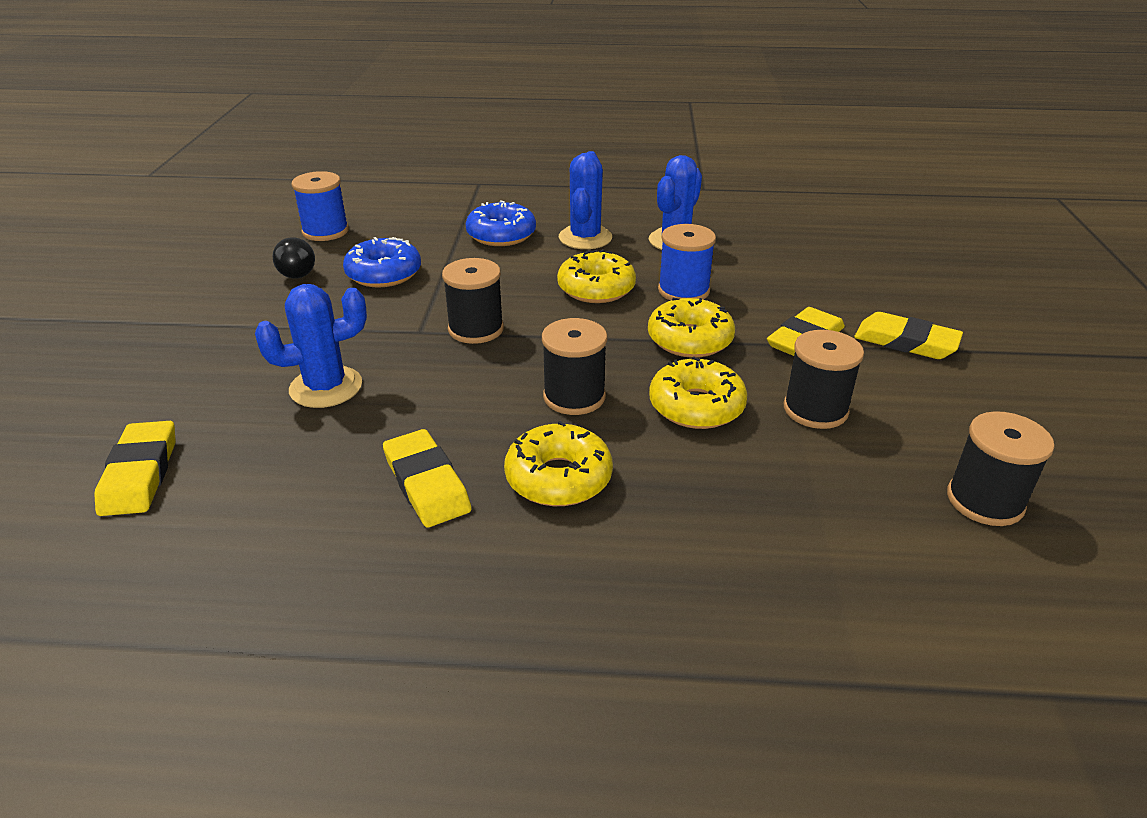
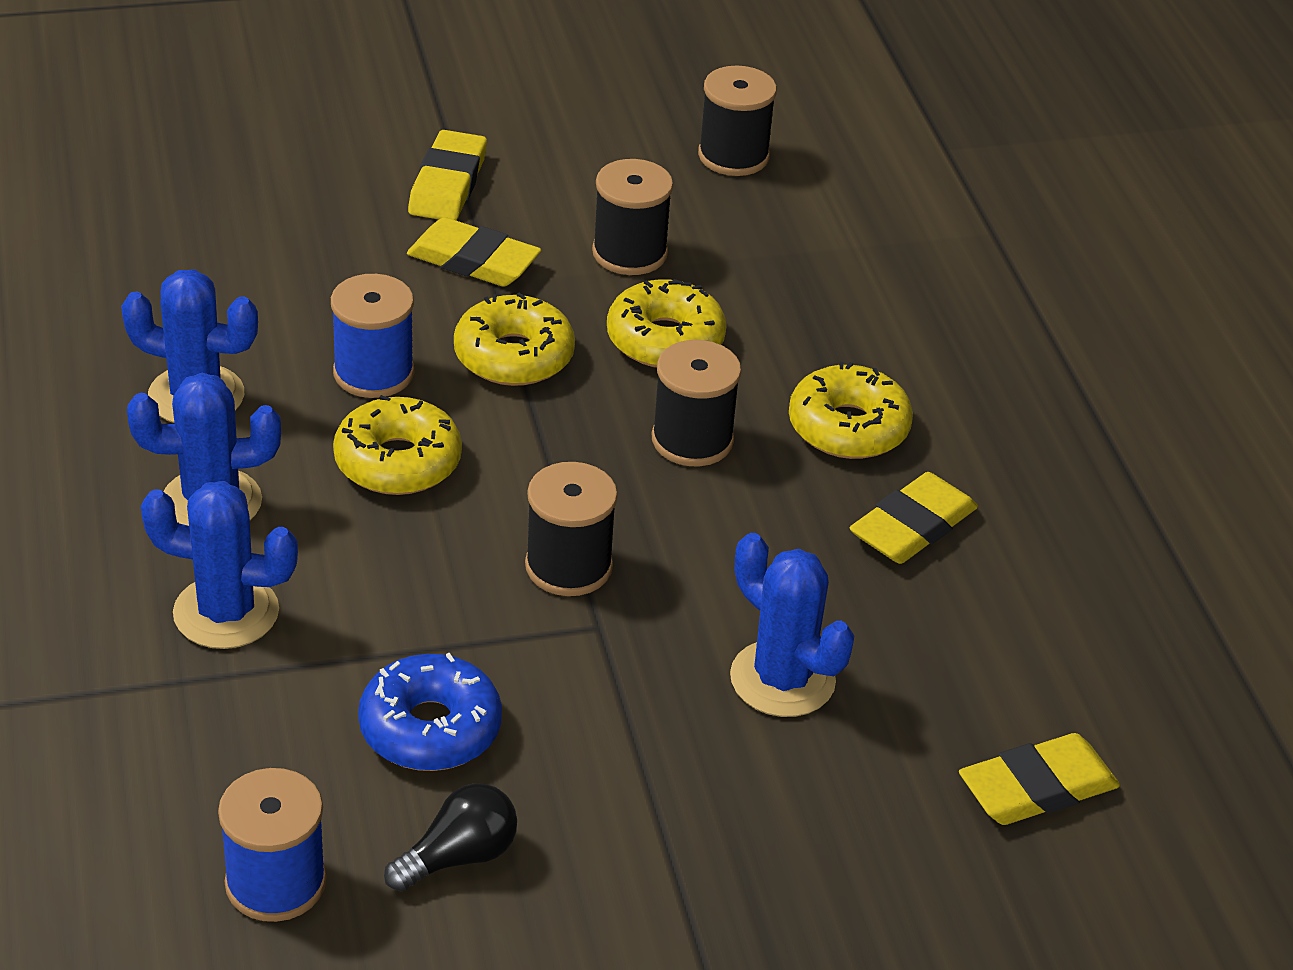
camera: 110 degrees left, 5 degrees up
blue donut [466,200,536,246] -> blue cactus [141,481,298,649]

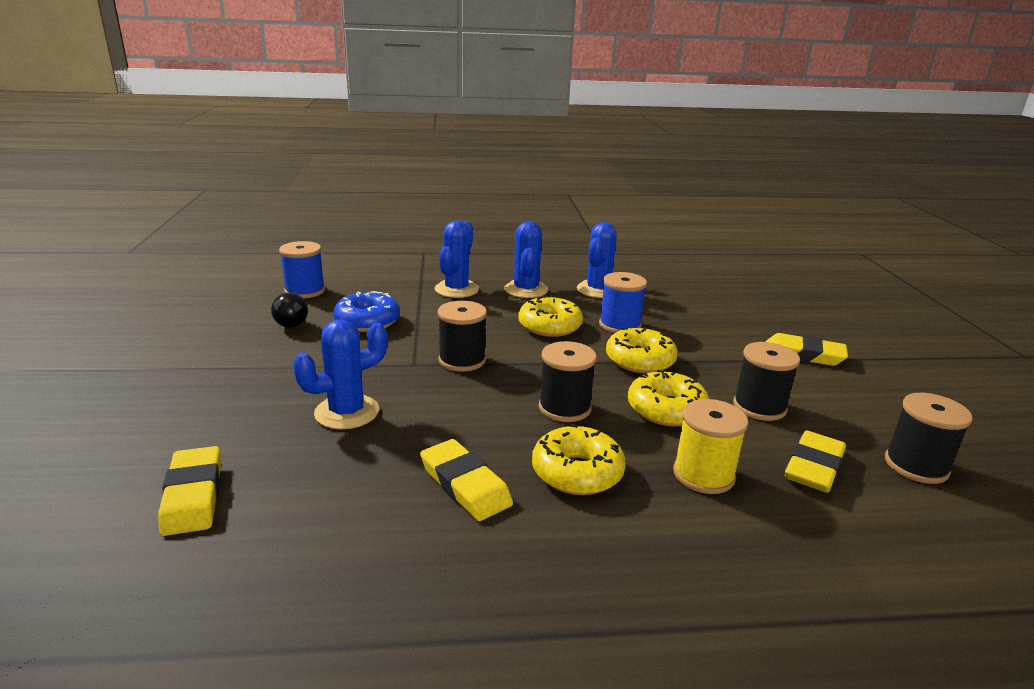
camera: 100 degrees right, 15 degrees down
yellow eraser [407,217,541,287] -> yellow eraser moved to [785,430,846,493]
none -> yellow spool [673,399,748,494]

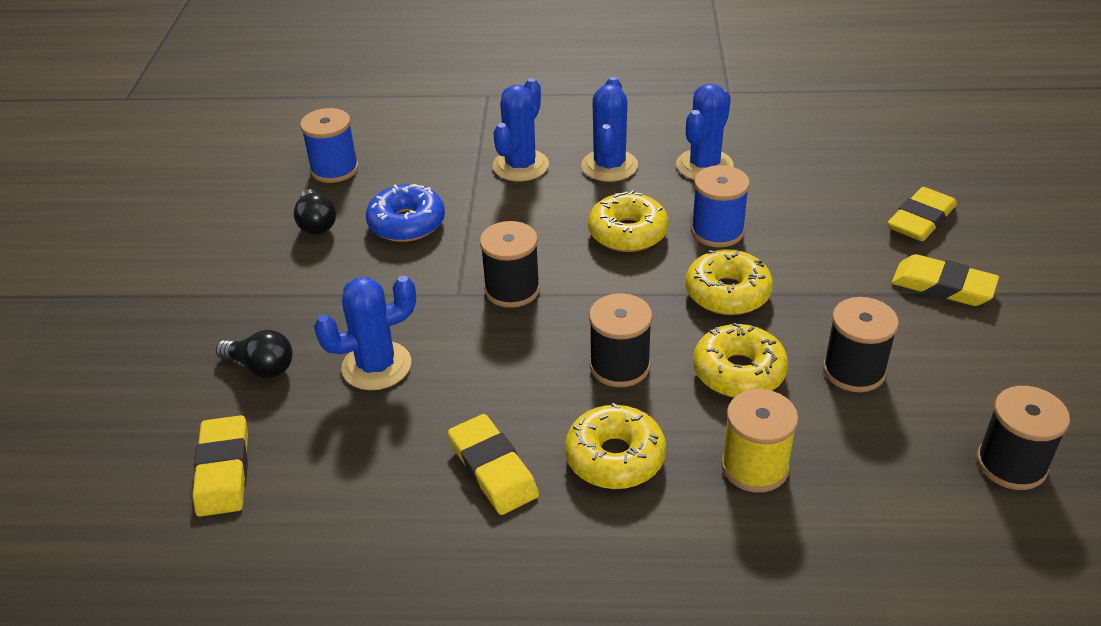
camera: 10 degrees right, 15 degrees up
yellow eraser [785,430,846,493] -> yellow eraser moved to [887,187,957,241]
none -> black light bulb [216,330,293,378]

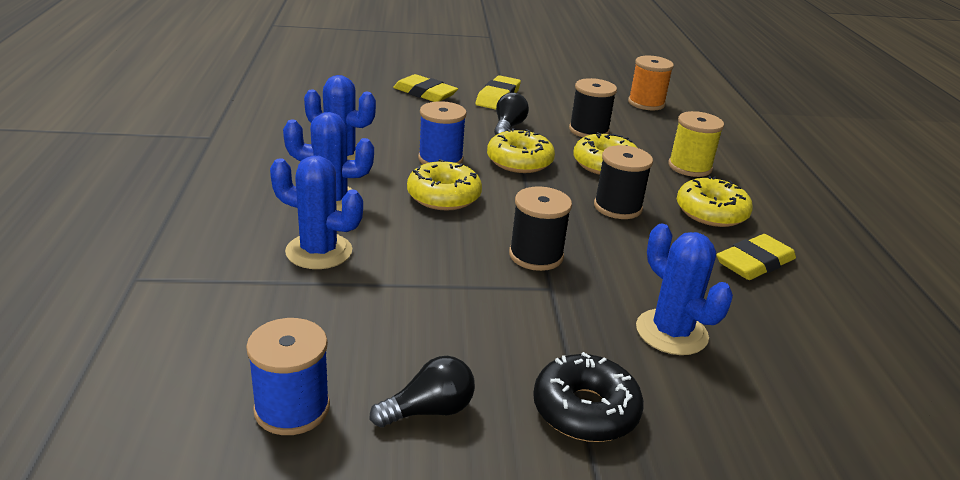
camera: 100 degrees left, 10 degrees down
yellow eraser [193,415,248,517] -> none
black light bulb [216,330,293,378] -> black light bulb moved to [494,92,529,135]
blue donut [366,184,445,242] -> none
black spool [977,386,1070,490] -> orange spool [628,55,674,110]
none -> black donut [533,352,644,442]

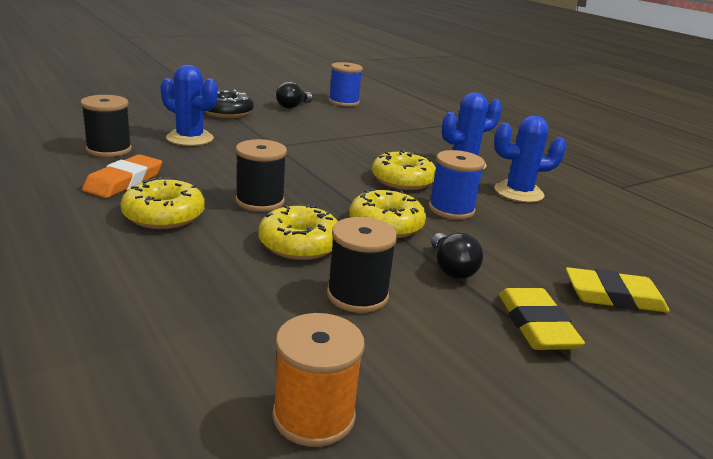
camera: 150 degrees right, 5 degrees down
blue cactus [270,155,363,269] -> none
black spool [509,186,572,271] -> black spool moved to [81,95,132,157]
yellow spool [668,111,724,177] -> none
yellow eraser [716,234,796,280] -> orange eraser [82,154,162,198]

